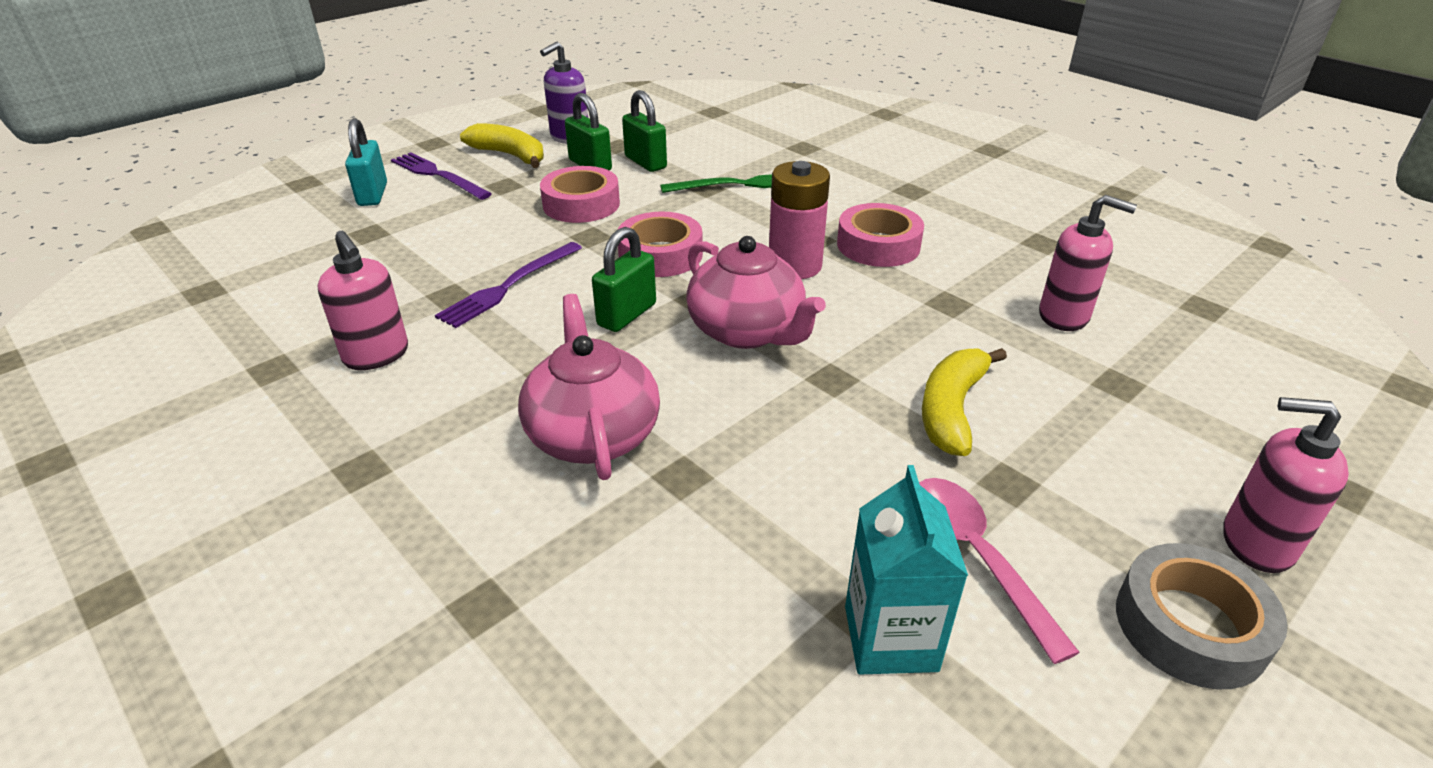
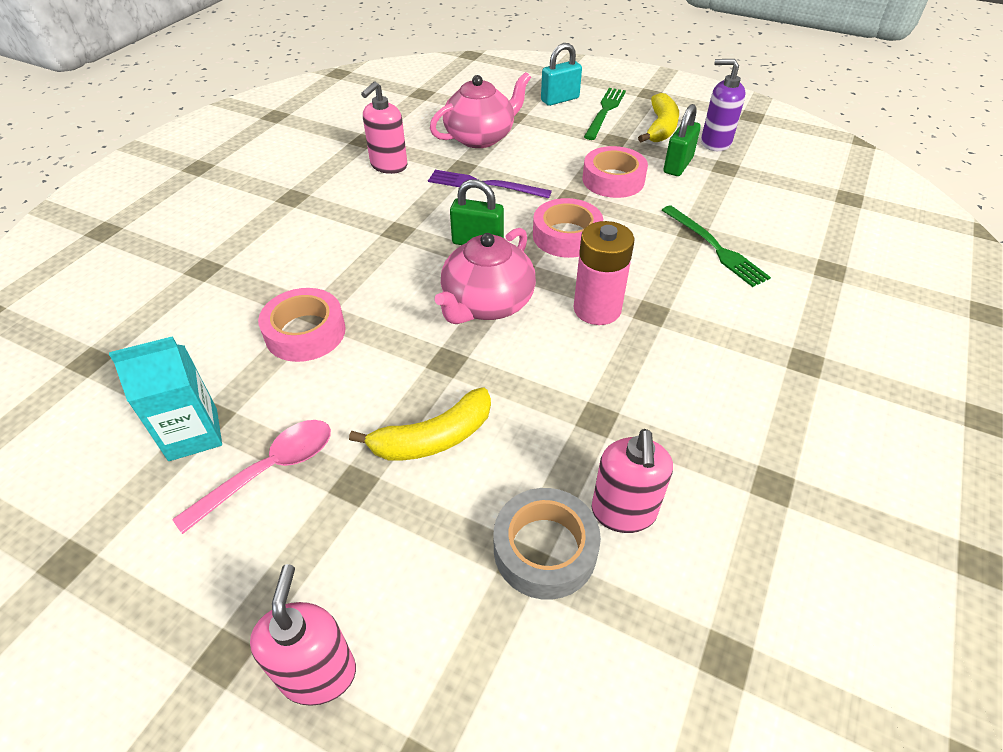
camera: 70 degrees right, 10 degrees up
purple fork [391,152,492,200] -> green fork [584,88,626,140]
pink teapot [518,294,660,480] -> pink teapot moved to [430,72,531,148]
green padlock [622,90,667,172] -> none
pink tape [837,203,924,267] -> pink tape moved to [258,288,346,362]
yellow banana [922,348,1007,456] -> yellow banana turned 150 degrees clockwise [349,387,491,461]
grey tape [1116,543,1288,689] -> grey tape moved to [494,488,601,600]

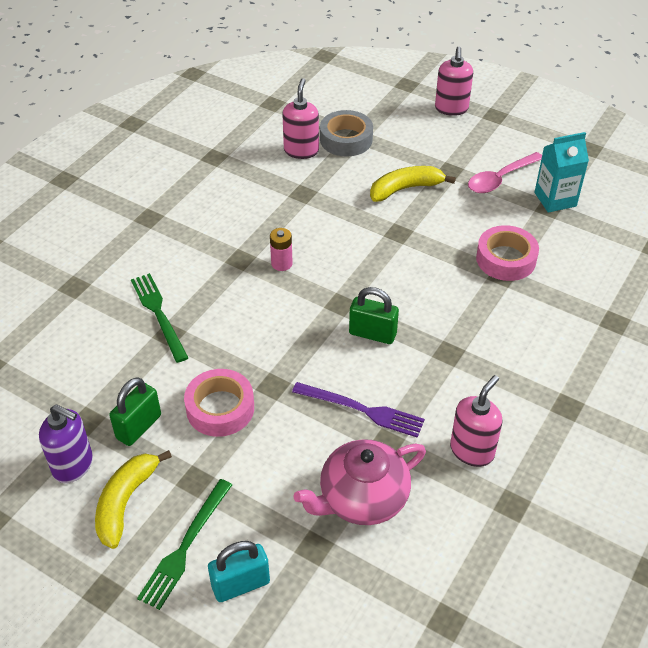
camera: 175 degrees left, 0 degrees up
pink teapot [435,228,536,324] -> none
pink tape [533,198,603,258] -> none
pink battery [573,221,634,325] -> pink battery [270,228,293,271], size x0.57

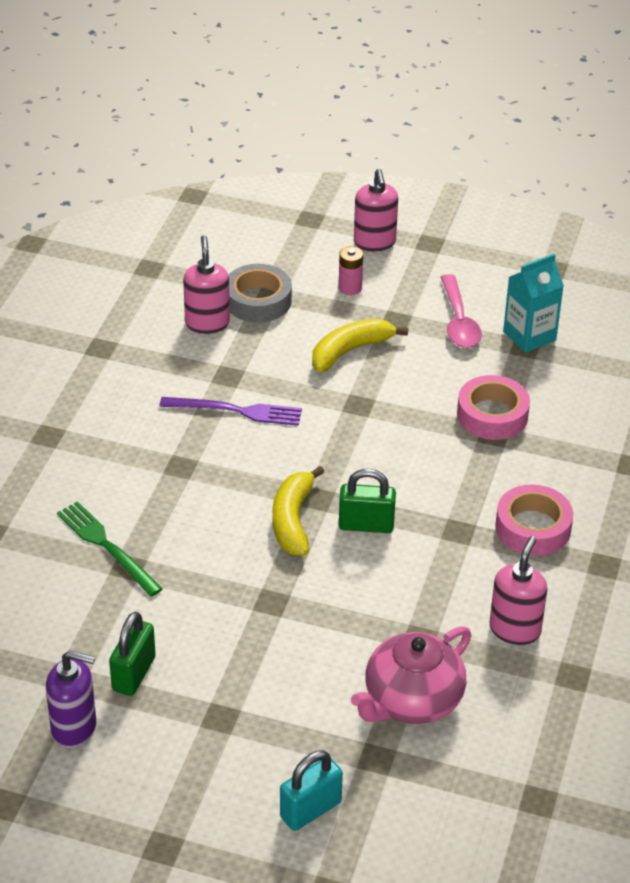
camera: 15 degrees left, 5 degrees down
yellow banana [95,450,172,549] -> yellow banana moved to [273,466,324,555]
green fork [137,479,232,610] -> none
pink tape [184,369,254,437] -> pink tape moved to [495,485,573,556]
pink battery [270,228,293,271] -> pink battery moved to [339,246,363,295]
purple fork [292,382,425,438] -> purple fork moved to [160,397,302,426]
pink spoon [468,152,542,193] -> pink spoon turned 45 degrees counterclockwise [441,274,482,348]

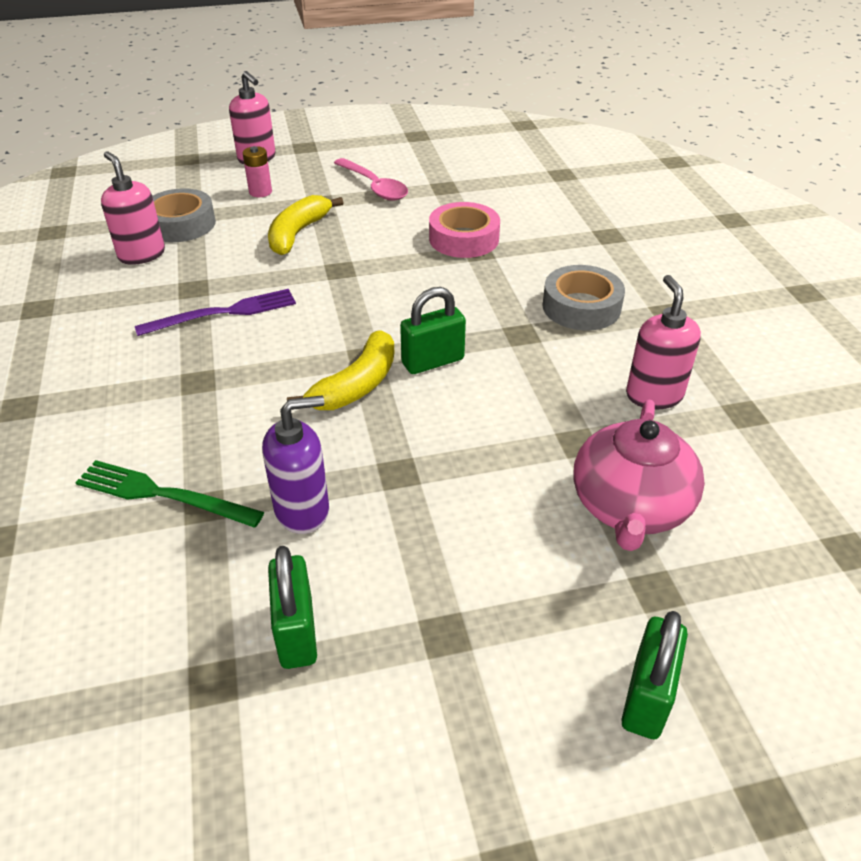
camera: 30 degrees left, 0 degrees up
purple soap dispenser [46,650,96,749] -> purple soap dispenser moved to [262,396,329,534]
yellow banana [273,466,324,555] -> yellow banana turned 120 degrees counterclockwise [287,330,394,410]
turquoise padlock [280,750,343,831] -> green padlock [621,611,688,739]
pink tape [495,485,573,556] -> grey tape [542,265,625,331]
turquoise carton [503,254,564,353] -> none

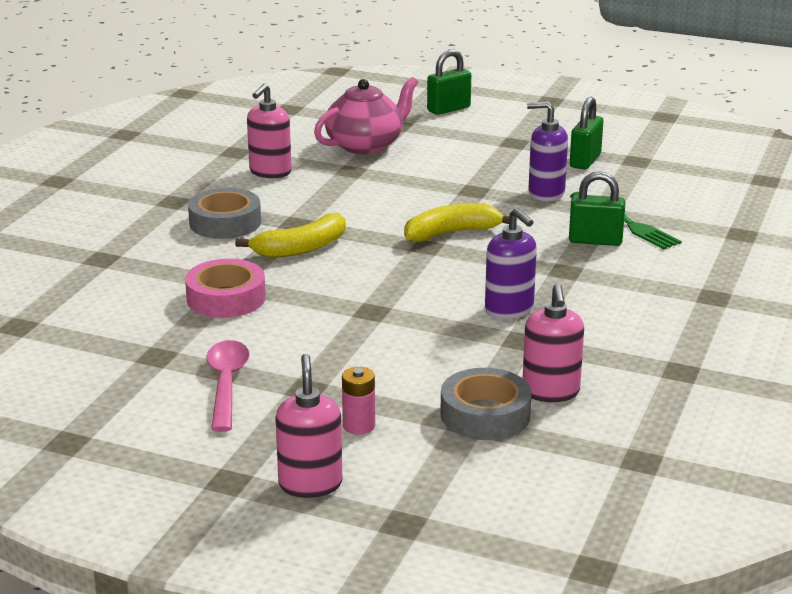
camera: 145 degrees left, 15 degrees down
purple fork [135,289,296,336] -> purple soap dispenser [485,208,537,319]
yellow banana [268,195,344,255] -> yellow banana moved to [235,213,346,258]
green padlock [400,287,466,374] -> green padlock moved to [569,171,625,246]

